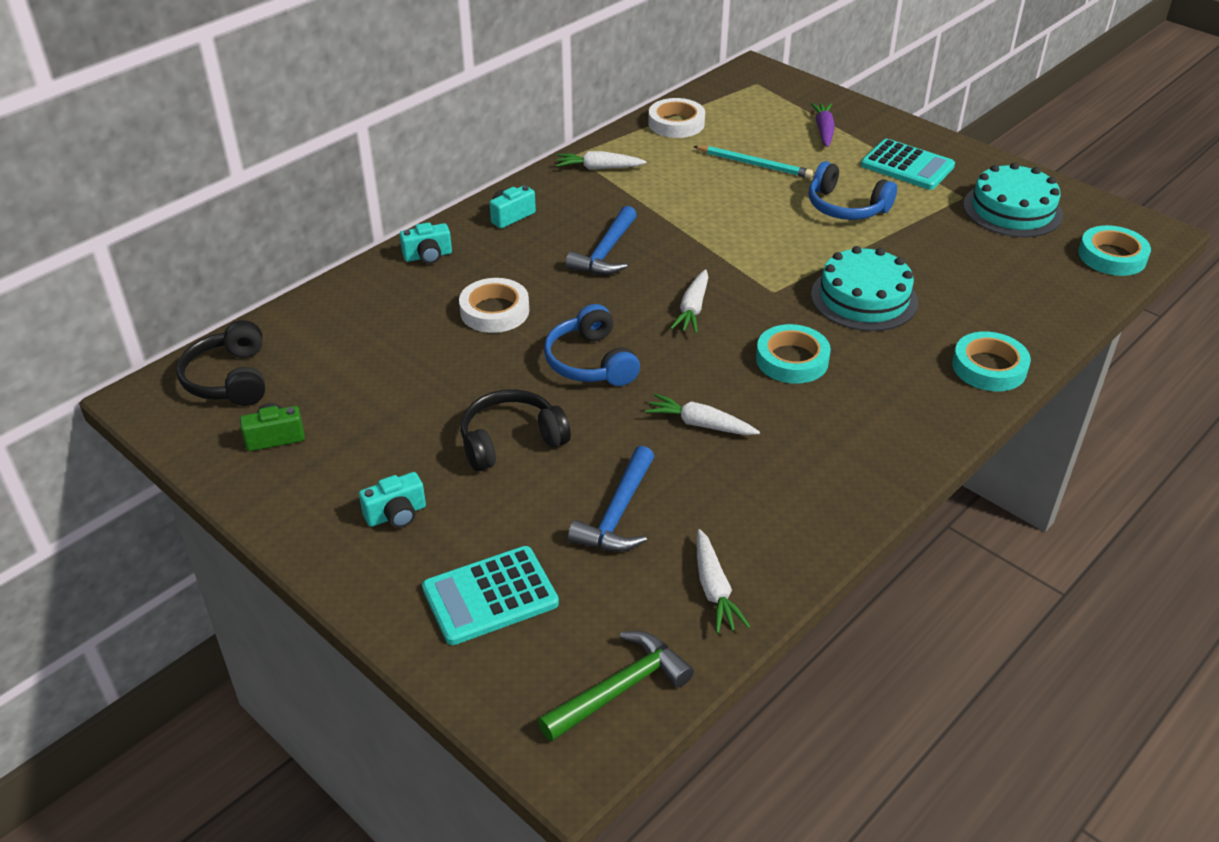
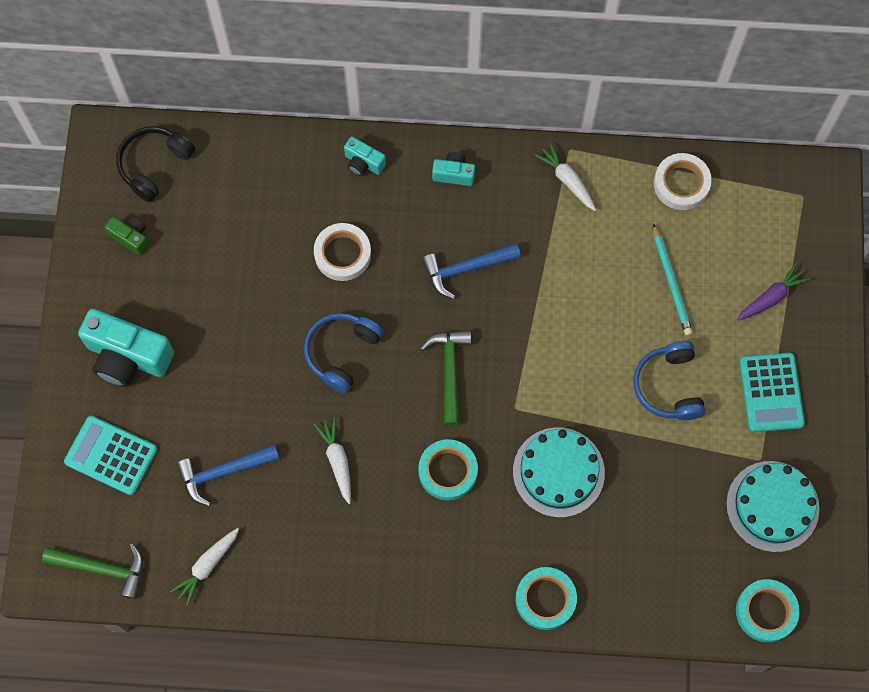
camera: 50 degrees right, 30 degrees up
turquoise camera [359,472,426,528] -> turquoise camera [78,309,174,387], size x2.01
black headphones [461,389,571,471] -> none
white carrot [670,269,708,333] -> green hammer [420,330,471,426]

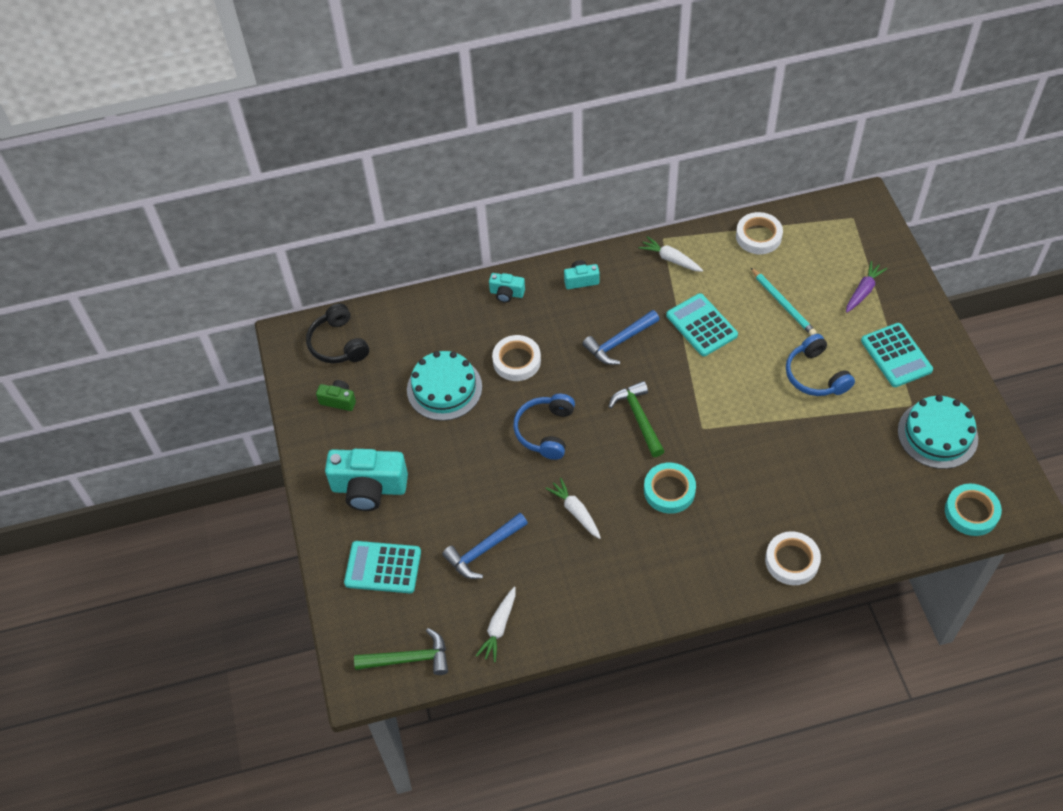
camera: 15 degrees left, 15 degrees down
black headphones [116,126,195,202] -> black headphones turned 45 degrees counterclockwise [306,303,369,363]
turquoise cake [513,428,605,518] -> turquoise cake moved to [407,351,482,421]
turquoise tape [515,567,577,630] -> white tape [765,531,821,585]
none -> turquoise calculator [666,293,738,356]

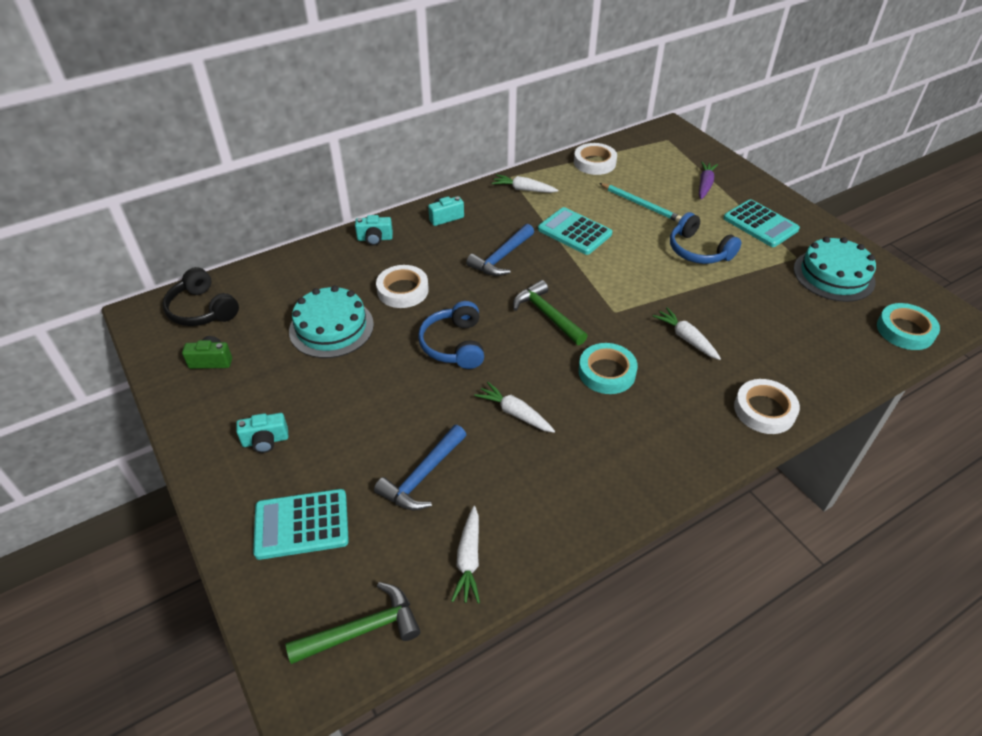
camera: 20 degrees left, 10 degrees down
turquoise camera [325,449,408,511] -> turquoise camera [236,413,288,453], size x0.50
none -> white carrot [653,307,721,360]

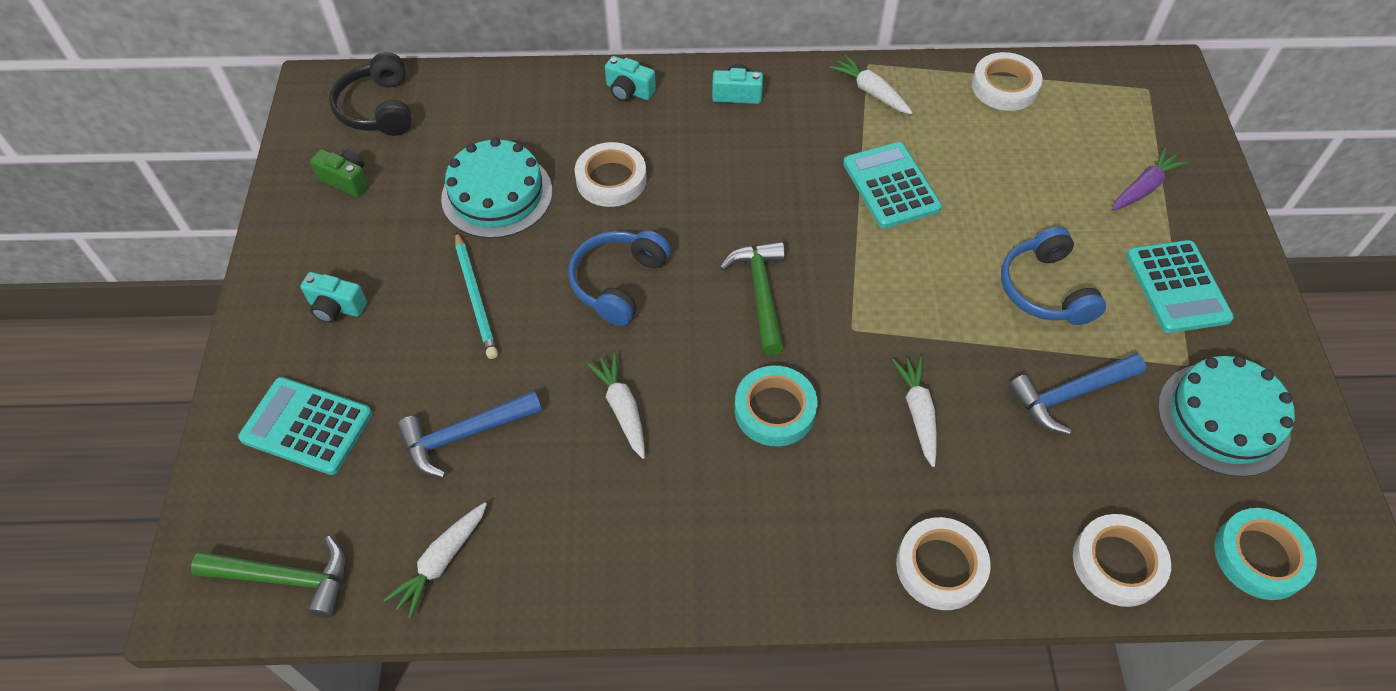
camera: 30 degrees right, 10 degrees up
blue hammer [466,224,534,276] -> blue hammer moved to [1009,353,1146,435]
turquoise pencil [599,183,682,222] -> turquoise pencil moved to [455,232,498,359]
none -> white tape [1073,514,1171,607]

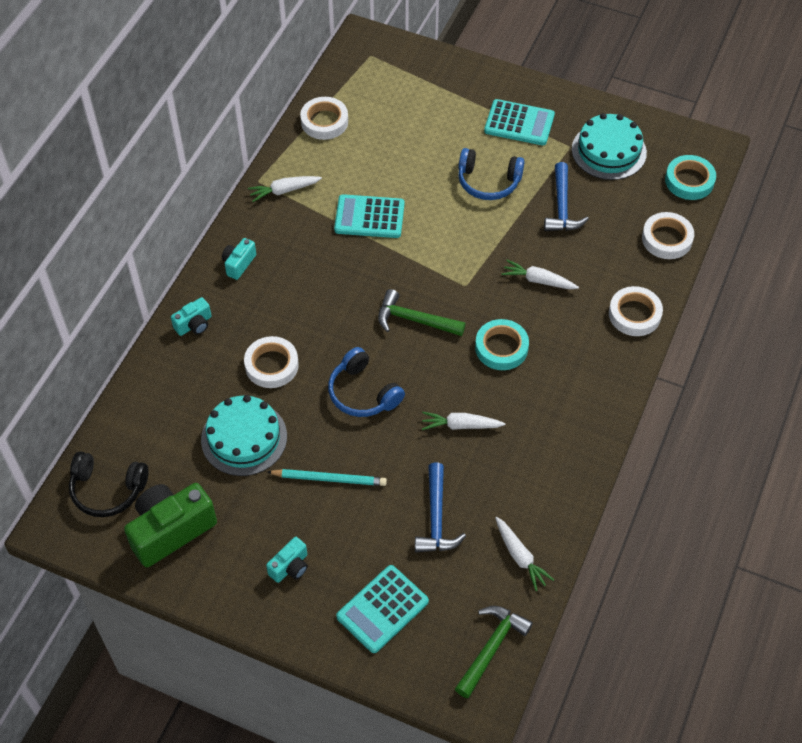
camera: 65 degrees left, 0 degrees up
green camera [310,149,369,197] -> green camera [124,483,217,567], size x2.01
purple carrot [1112,148,1188,210] -> none

